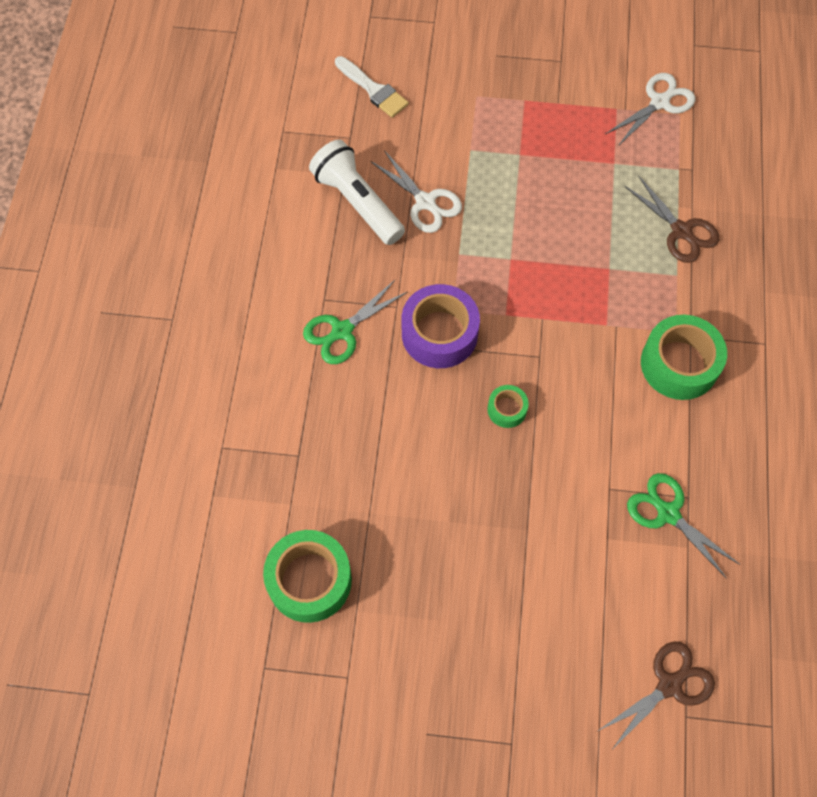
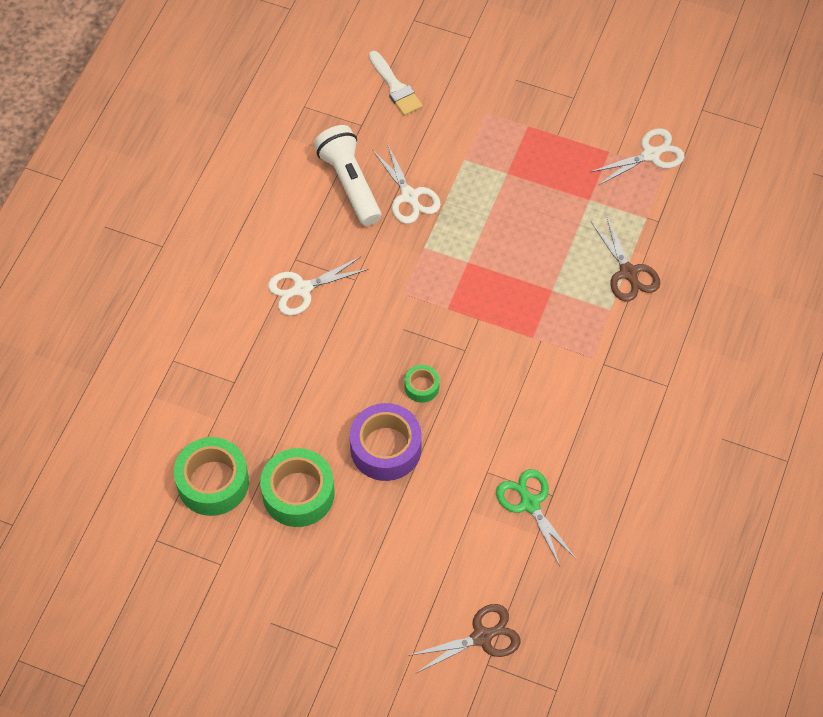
camera: 15 degrees right, 5 degrees down
green scissors [303,280,407,364] -> white scissors [268,257,369,316]
purple tape [401,284,480,368] -> purple tape moved to [350,403,422,481]
green tape [641,315,727,400] -> green tape moved to [260,448,334,527]

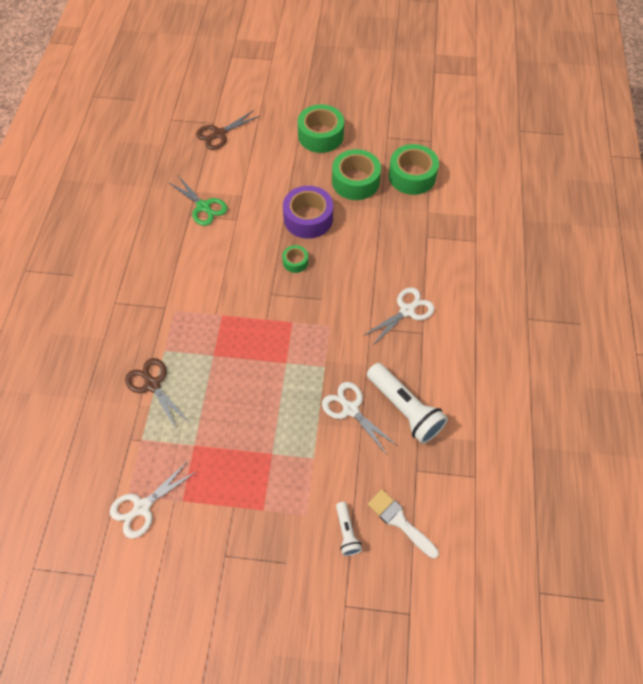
camera: 165 degrees right, 0 degrees up
none -> green tape [298,104,344,153]
none -> white flashlight [336,502,362,556]

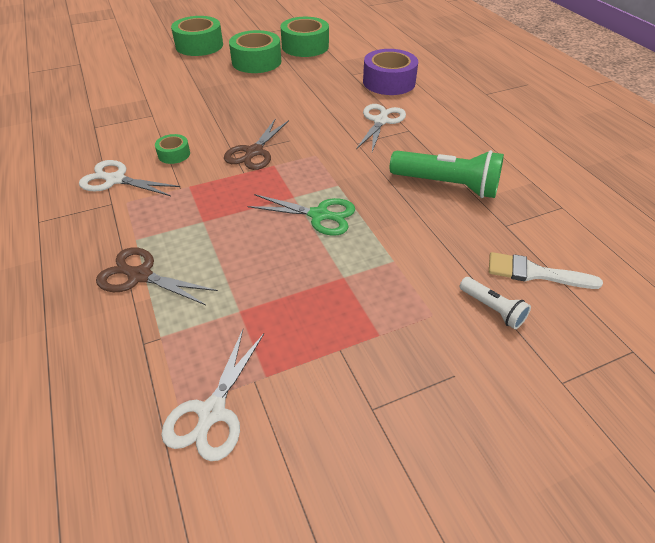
camera: 30 degrees left, 15 degrees down
green scissors [168,176,228,226] -> green scissors moved to [247,194,355,236]
brown scissors [196,110,260,150] -> brown scissors moved to [224,118,289,170]
green tape [282,245,308,273] -> green tape moved to [155,134,190,164]
purple tape [283,186,333,239] -> purple tape moved to [363,49,418,95]
white scissors [322,382,398,455] -> white scissors moved to [79,160,180,196]
white flashlight [367,363,448,444] -> green flashlight [390,150,504,198]

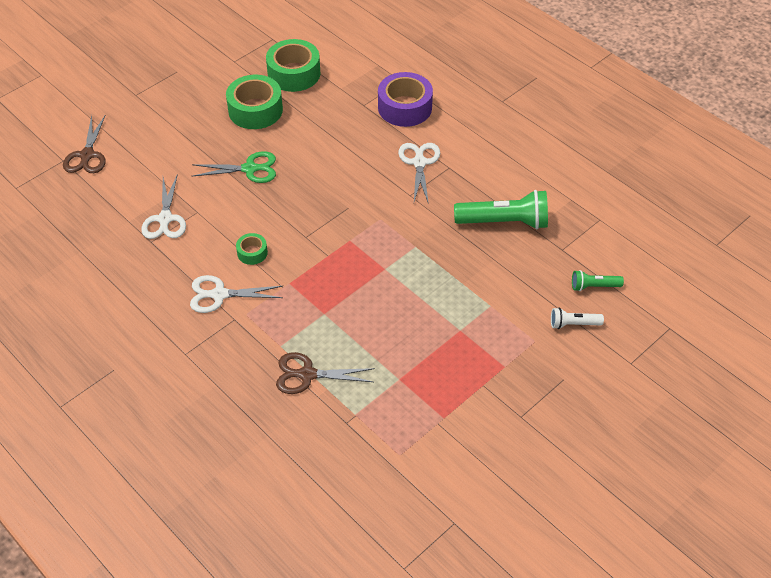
camera: 20 degrees left, 5 degrees up
white scissors [161,329,264,461] -> white scissors moved to [141,174,186,239]
green tape [171,16,223,56] -> none
brown scissors [224,118,289,170] -> brown scissors moved to [63,115,106,173]
green scissors [247,194,355,236] -> green scissors moved to [192,151,276,183]
white flashlight [460,277,531,329] -> white flashlight turned 150 degrees clockwise [551,307,604,329]
white brush [489,252,603,289] -> green flashlight [572,270,624,291]

